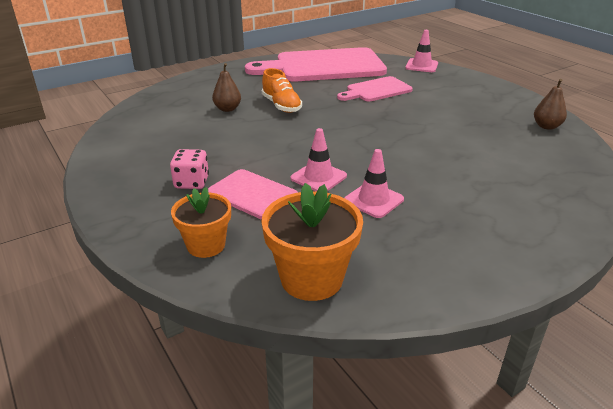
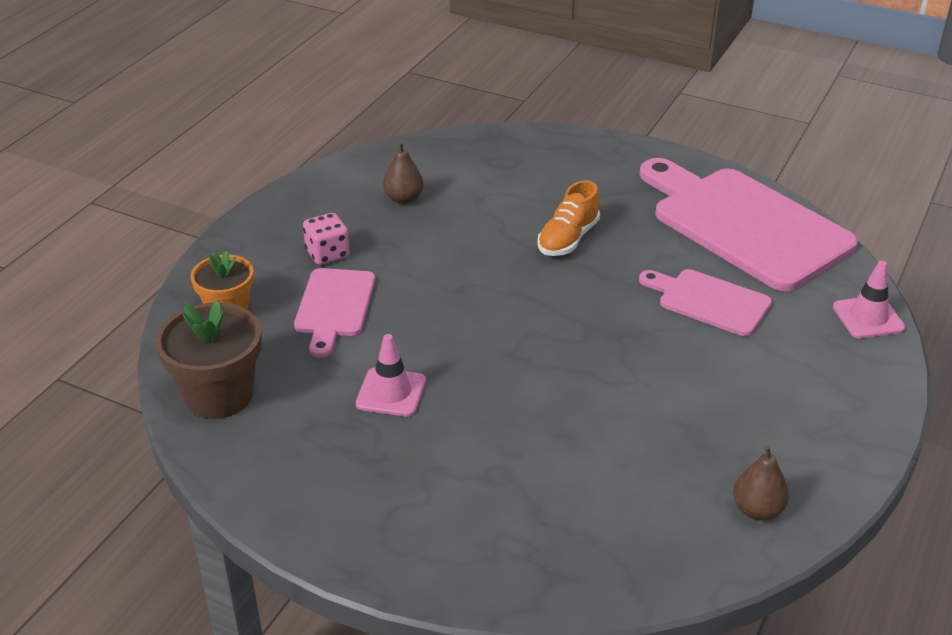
camera: 60 degrees right, 5 degrees up
brown pear [212,63,241,112] -> brown pear moved to [383,141,424,204]
orange flower pot [262,183,363,301] -> brown flower pot [155,300,262,419]
pink traffic cone [291,128,347,191] -> none

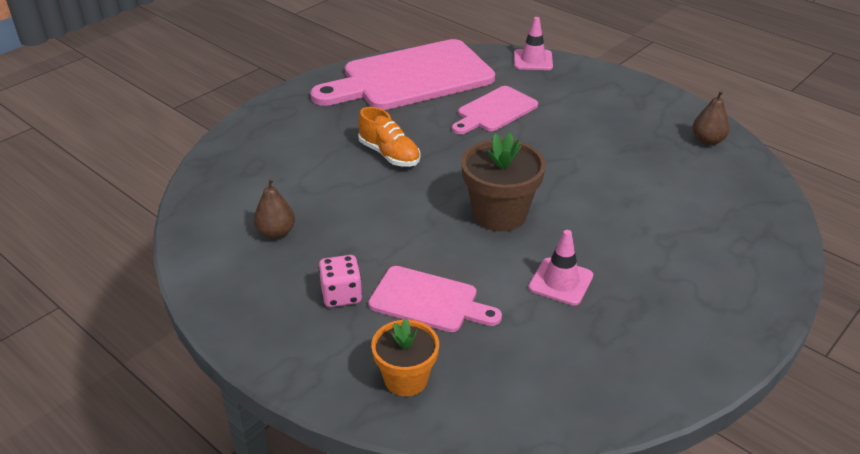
camera: 75 degrees left, 0 degrees up
brown flower pot [155,300,262,419] -> brown flower pot moved to [461,132,546,231]

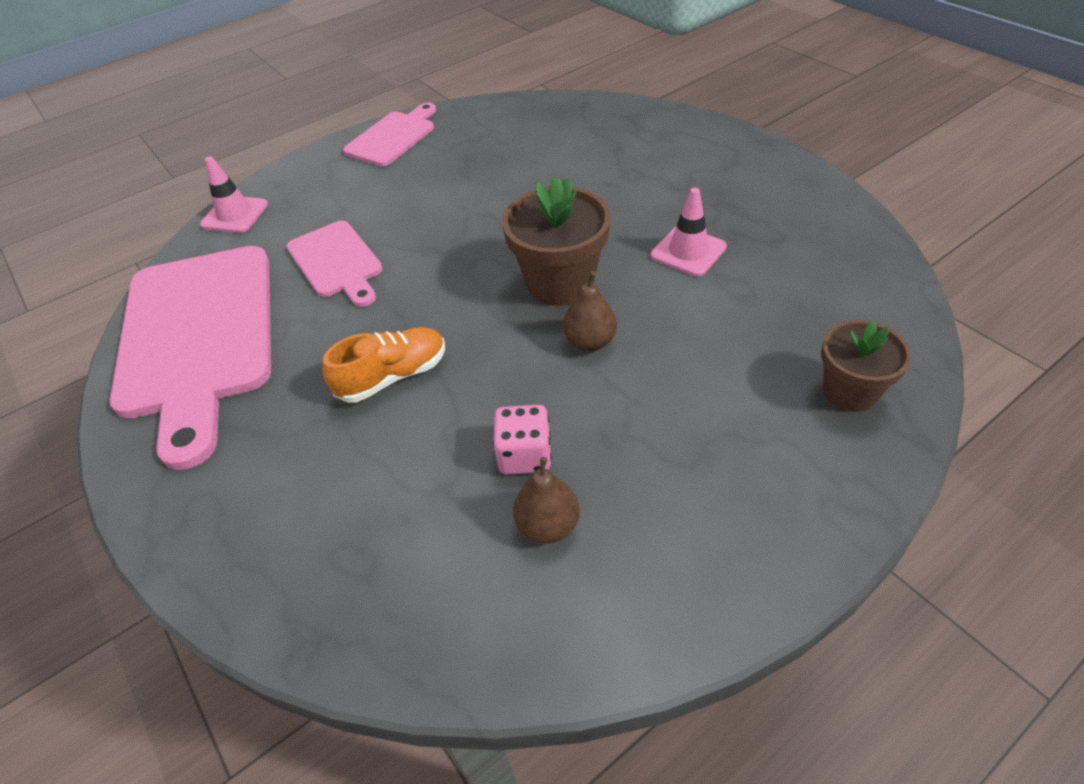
camera: 75 degrees left, 10 degrees up
pink dice [318,255,362,307] -> pink dice moved to [493,405,552,475]
pink cutting board [368,266,502,332] -> pink cutting board moved to [343,103,436,167]
orange flower pot [371,318,439,396] -> brown flower pot [821,320,912,412]
brown pear [692,90,730,146] -> brown pear moved to [563,272,617,351]

